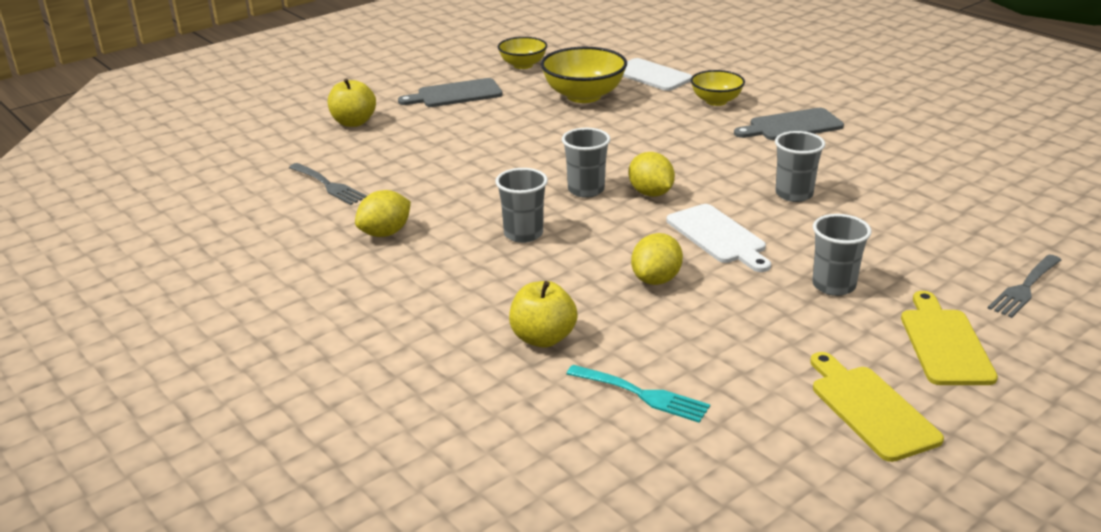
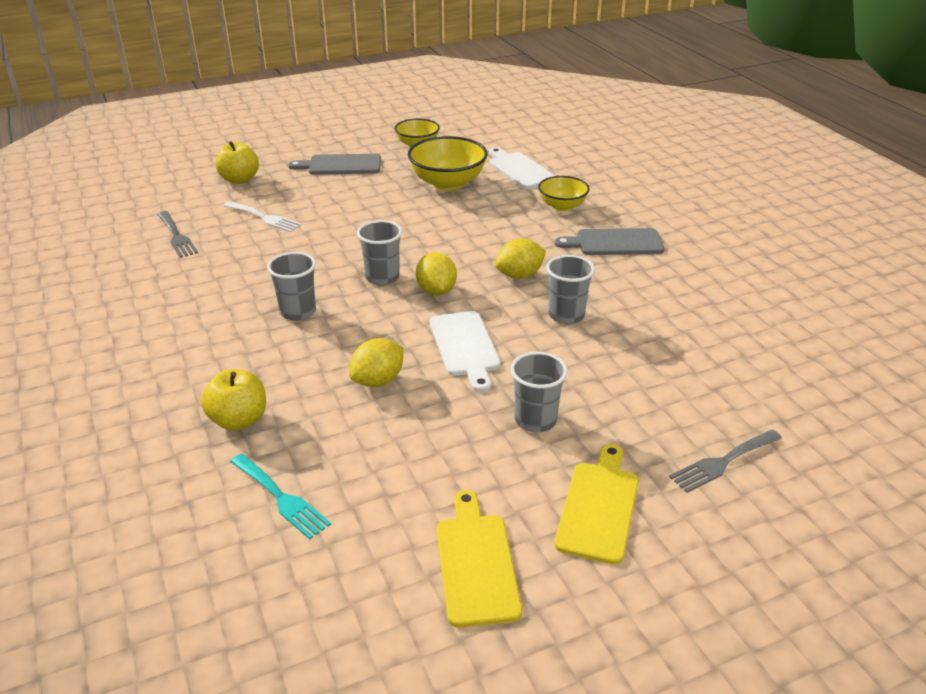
camera: 15 degrees right, 5 degrees up
yellow lemon [355,190,411,237] -> yellow lemon moved to [495,238,546,279]
none -> white fork [223,201,302,232]

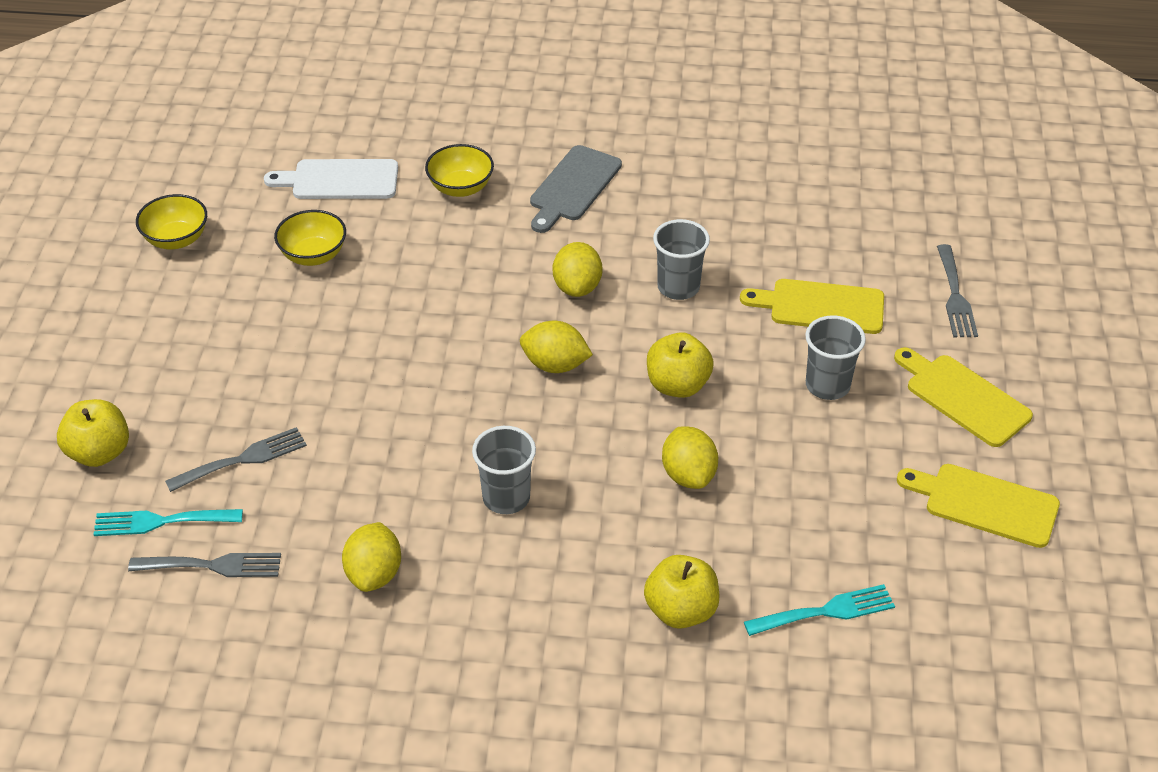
camera: 60 degrees left, 10 degrees up
white fork [223,201,302,232] -> grey fork [165,427,307,492]
grey cutting board [288,154,381,175] -> none
grey cup [357,220,402,286] -> none
yellow bowl [408,136,488,191] -> yellow bowl [274,210,346,266], size x0.62
white cutting board [430,311,501,392] -> yellow apple [647,332,714,398]
none -> turquoise fork [93,509,243,536]
none -> yellow lemon [342,522,401,592]
none -> yellow cutting board [740,279,884,334]

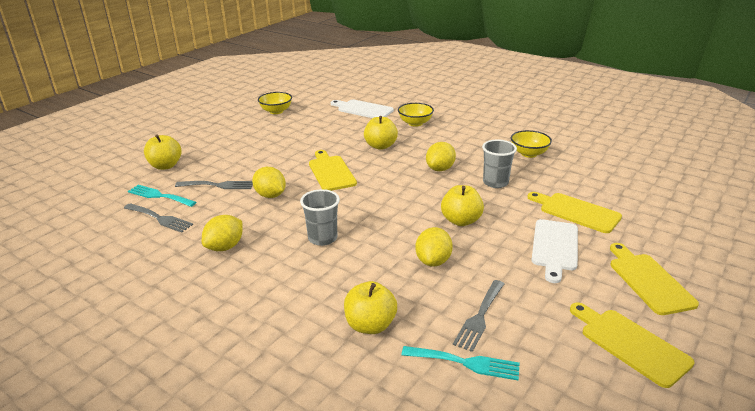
camera: 30 degrees right, 15 degrees down
yellow bowl [274,210,346,266] -> yellow bowl moved to [511,130,552,158]
yellow lemon [520,321,593,373] -> yellow lemon moved to [252,167,286,198]
grey cutting board [530,145,622,233] -> none
grey cup [805,315,866,400] -> white cutting board [531,219,578,283]
grey fork [937,244,978,337] -> grey fork moved to [453,280,504,352]
none -> yellow cutting board [309,150,357,191]
none -> yellow apple [364,116,398,150]

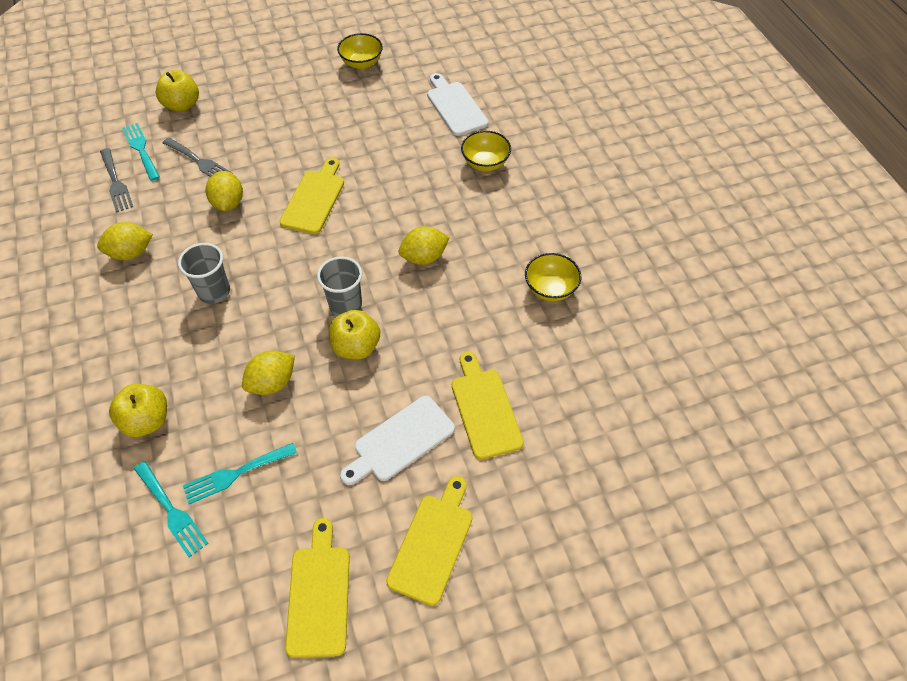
camera: 35 degrees right, 25 degrees up
yellow apple [364,116,398,150] -> none
grey fork [453,280,504,352] -> turquoise fork [183,443,297,504]
grey cup [482,140,517,188] -> grey cup moved to [317,257,362,316]

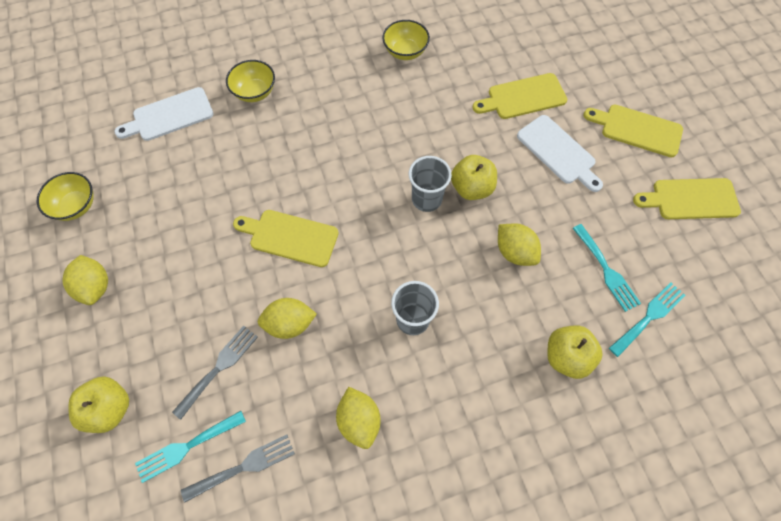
camera: 90 degrees left, 10 degrees up
yellow lemon [399,226,450,265] -> yellow lemon moved to [62,255,108,305]

